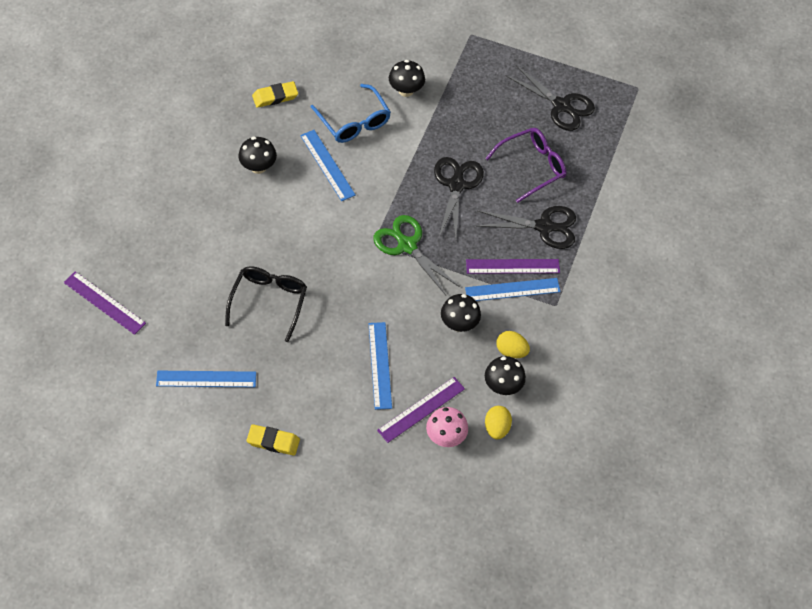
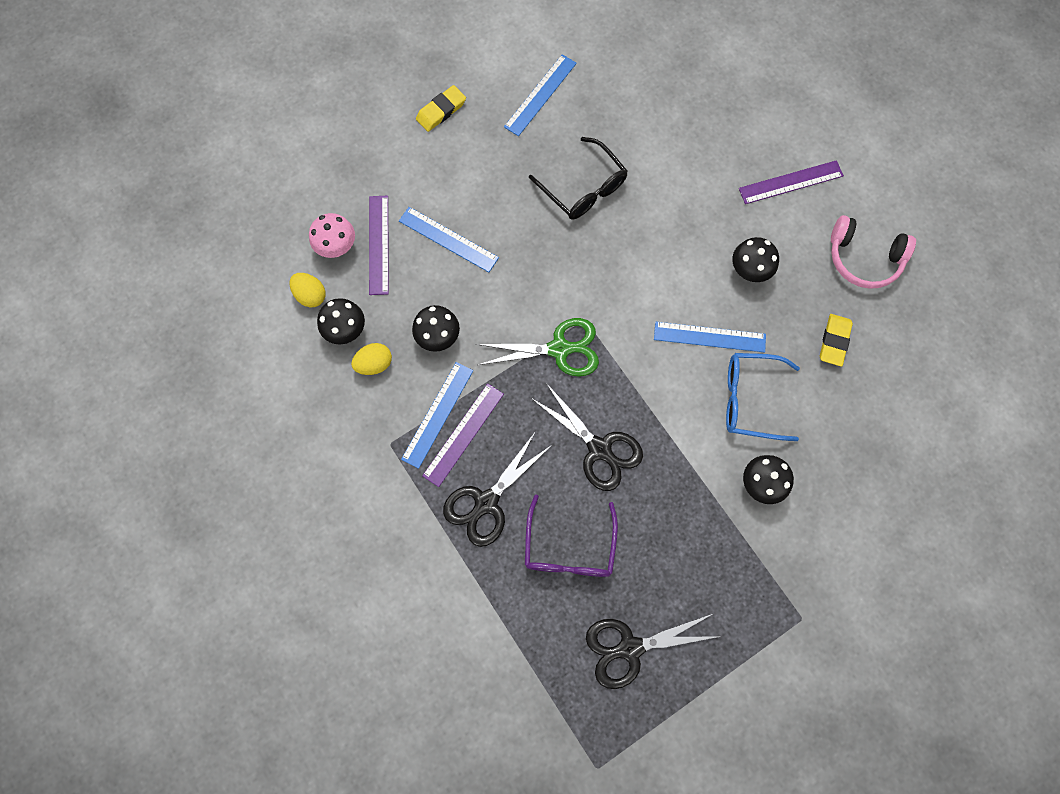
camera: 130 degrees right, 15 degrees up
purple ruler [64,271,146,335] -> purple ruler moved to [739,160,844,204]
none -> pink headphones [831,215,916,289]

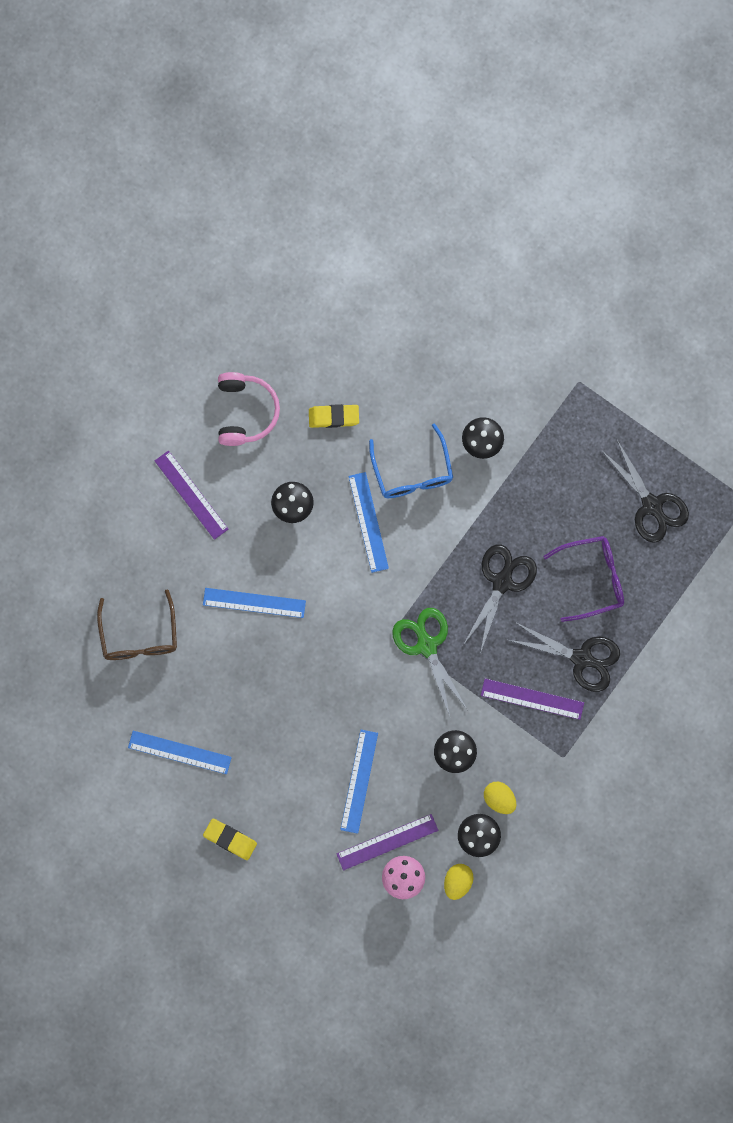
camera: 110 degrees left, 5 degrees up
blue ruler [401,362,473,469] -> blue ruler moved to [203,588,306,618]
black glasses [529,137,628,220] -> none
none -> brown glasses [97,589,177,660]

